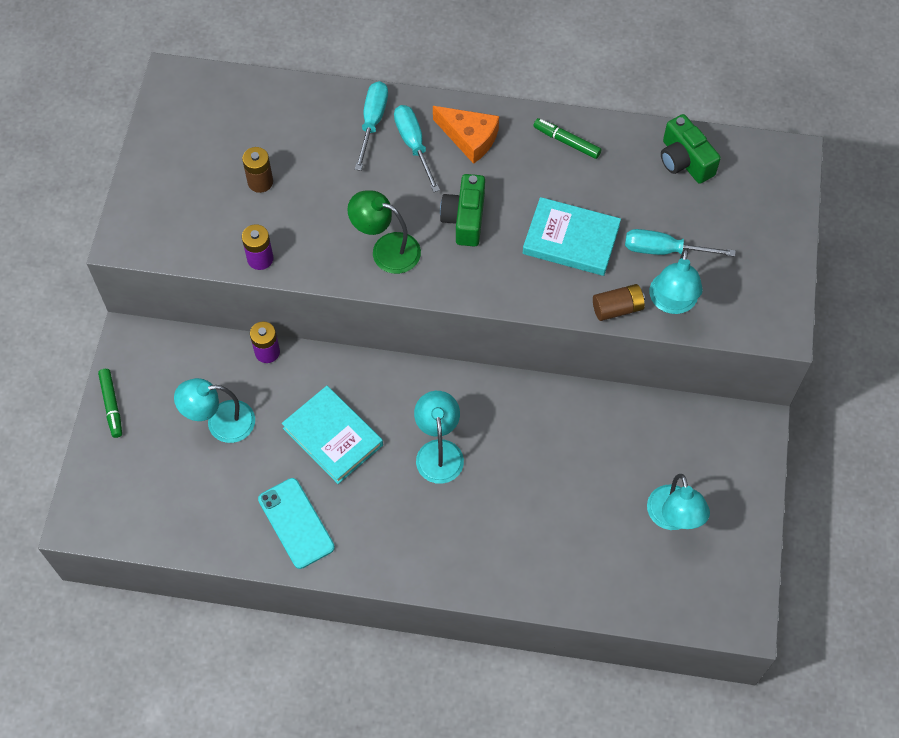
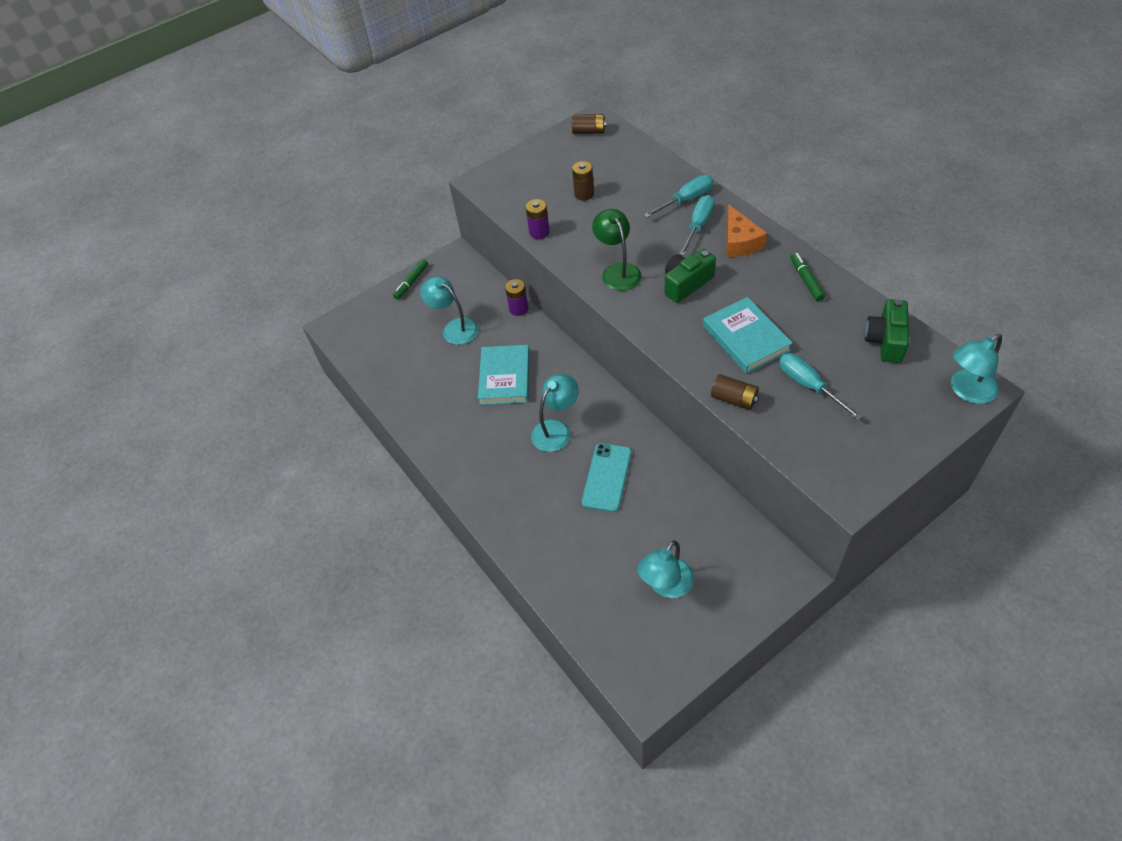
camera: 50 degrees right, 10 degrees down
turquoise phone [258,478,335,569] -> turquoise phone moved to [582,443,631,512]
turquoise lamp [650,249,703,314] -> turquoise lamp moved to [951,334,1002,404]
none -> brown battery [572,114,607,134]

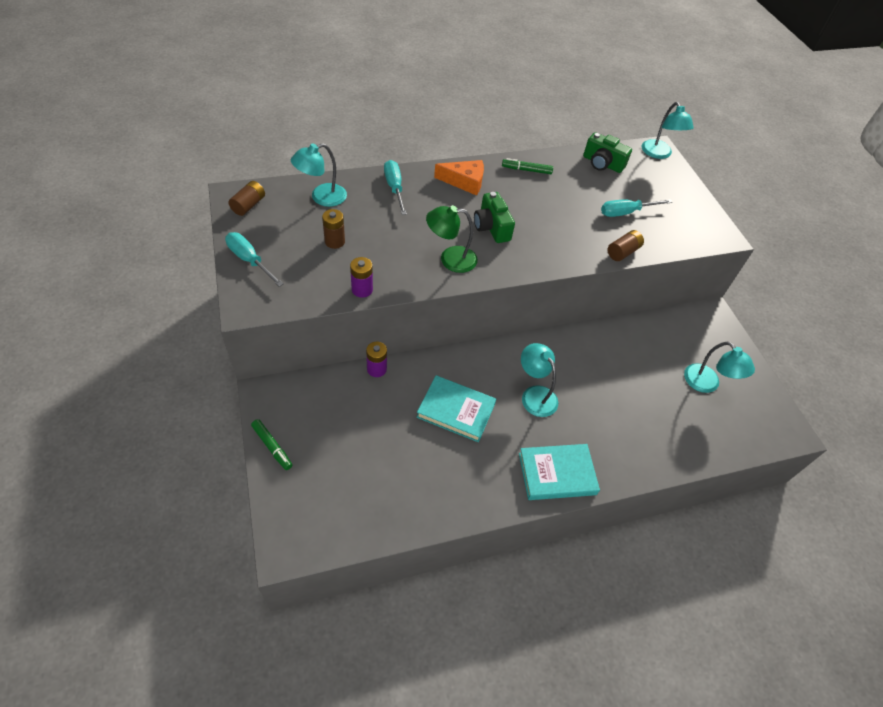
camera: 80 degrees left, 0 degrees up
turquoise lamp [420,276,478,345] -> turquoise lamp moved to [291,143,347,207]
turquoise phone [582,443,631,512] -> none
turquoise screwdriver [679,195,715,256] -> turquoise screwdriver moved to [225,232,284,287]
turquoise book [703,297,793,373] -> turquoise book moved to [519,444,600,500]

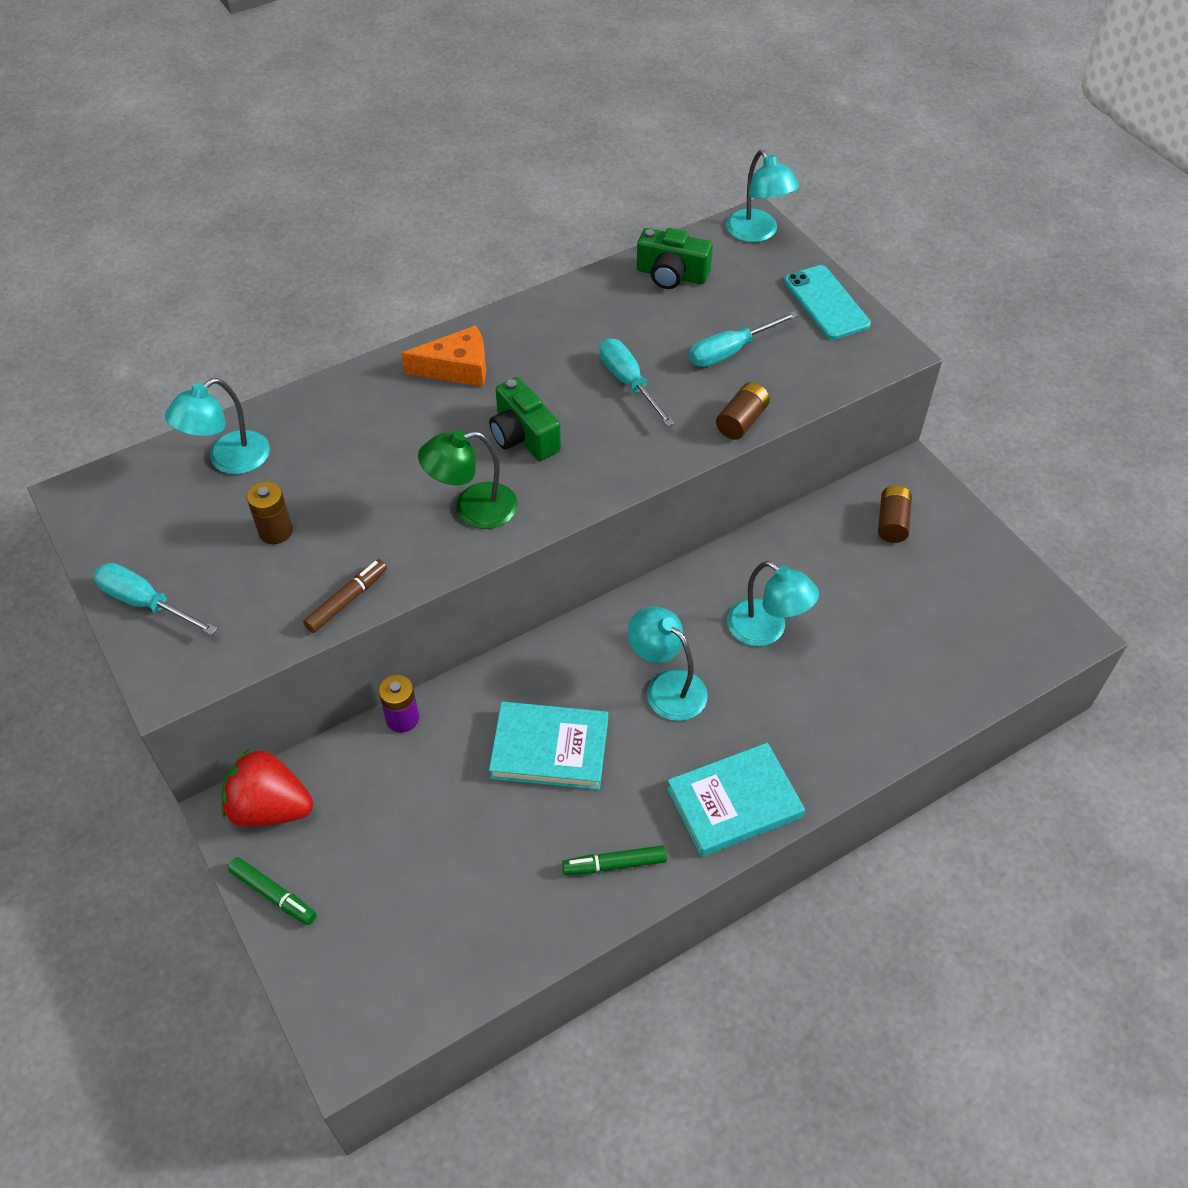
camera: 10 degrees left, 0 degrees up
brown battery [228,181,265,216] -> brown battery moved to [878,485,912,543]
purple battery [350,257,373,298] -> brown marker [303,559,387,633]
turquoise screwdriver [384,160,407,215] -> turquoise screwdriver moved to [599,338,675,426]
green marker [502,158,553,174] -> green marker moved to [562,845,667,875]
turquoise lamp [684,342,755,393] -> turquoise lamp moved to [727,561,819,646]
none -> red strawberry [222,749,313,827]
none -> turquoise phone [784,265,871,340]

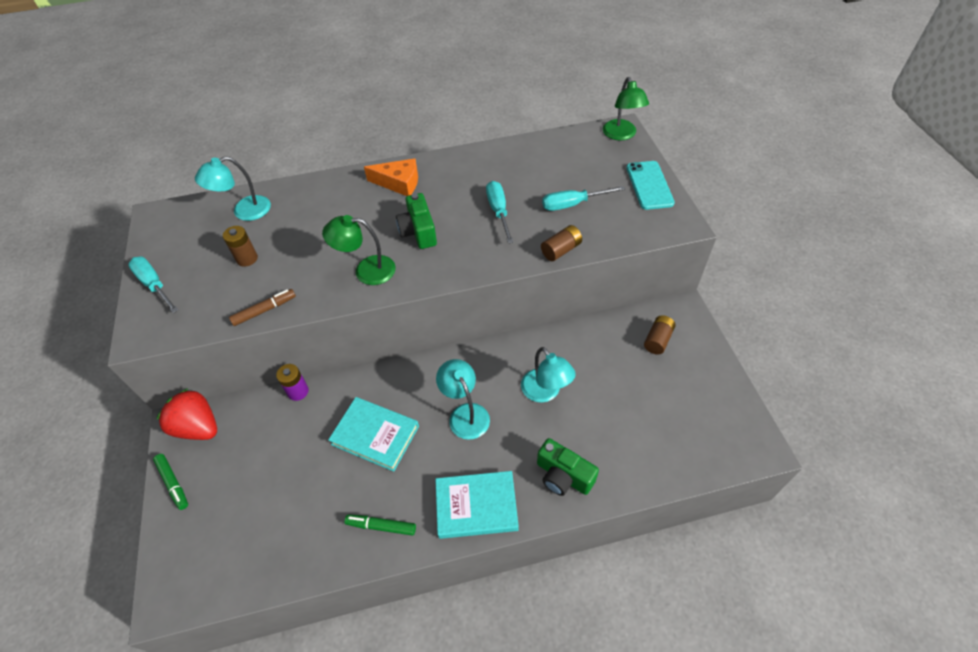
camera: 20 degrees right, 0 degrees up
green camera [637,228,713,289] -> green camera moved to [537,438,599,496]
turquoise lamp [726,150,799,242] -> green lamp [603,77,649,140]

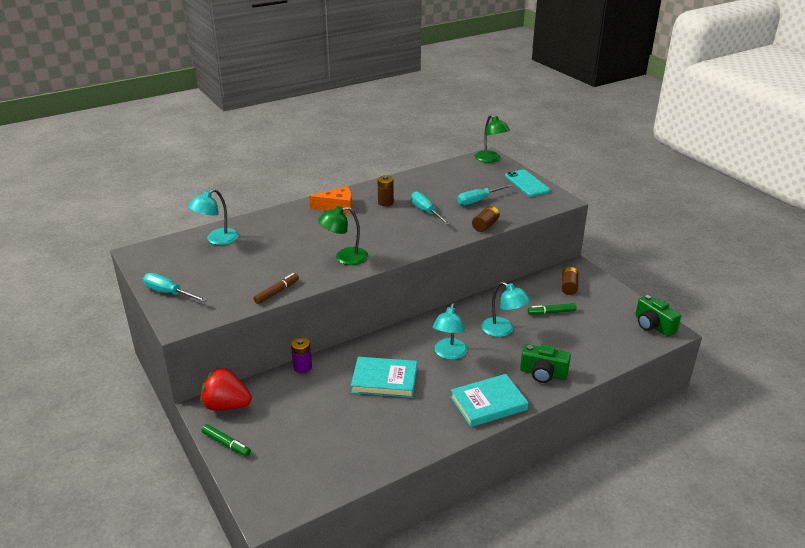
camera: 20 degrees left, 20 degrees down
brown battery [223,226,258,267] -> brown battery moved to [377,175,394,206]
green marker [344,514,416,536] -> green marker moved to [528,303,576,315]
green camera [396,193,437,249] -> green camera moved to [635,295,681,337]
turquoise lamp [436,359,490,440] -> turquoise lamp turned 120 degrees counterclockwise [433,303,468,360]

